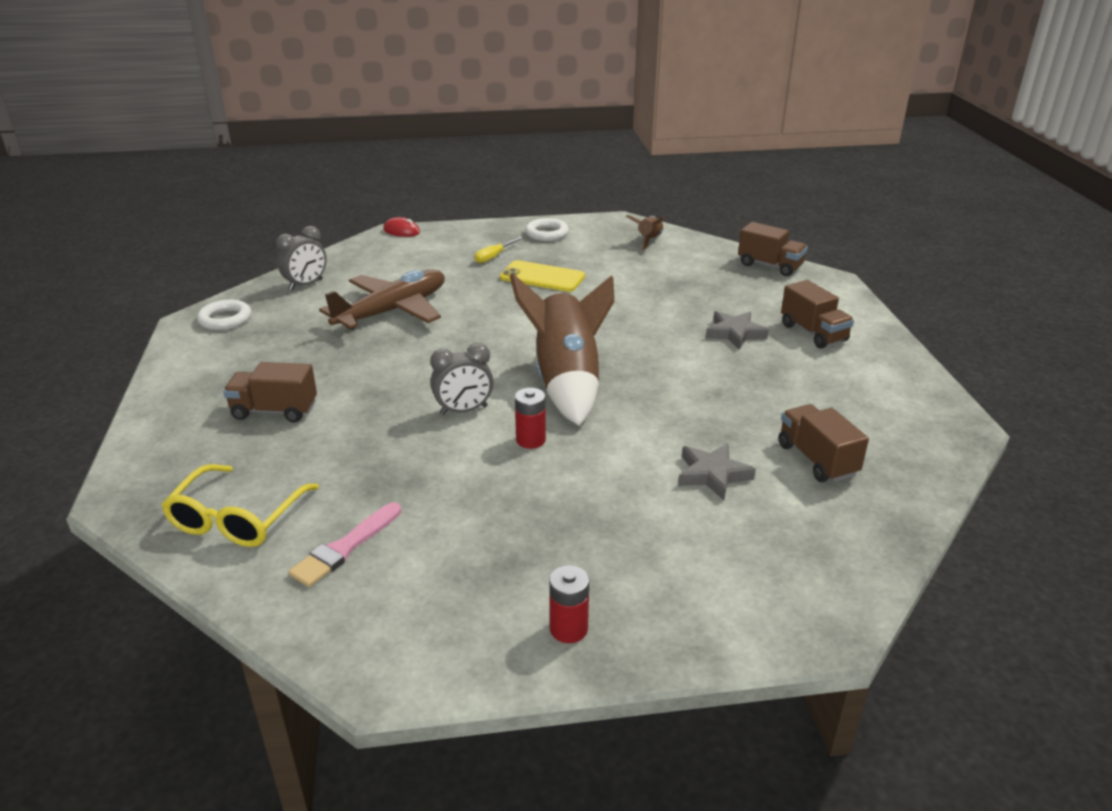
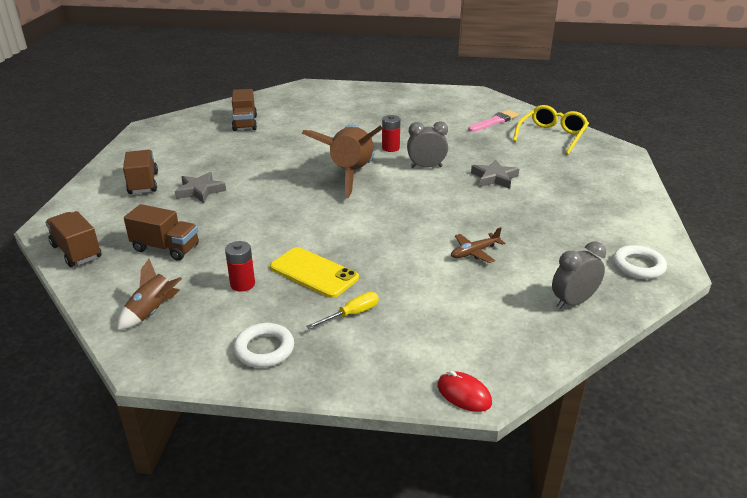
camera: 165 degrees left, 0 degrees up
brown truck [223,362,317,423] -> brown truck moved to [124,204,199,261]
brown plane [319,270,445,330] -> brown plane [451,227,505,263], size x0.45
red battery [549,565,589,643] -> red battery moved to [225,241,255,292]
grey star [678,443,756,500] -> grey star moved to [471,159,519,189]

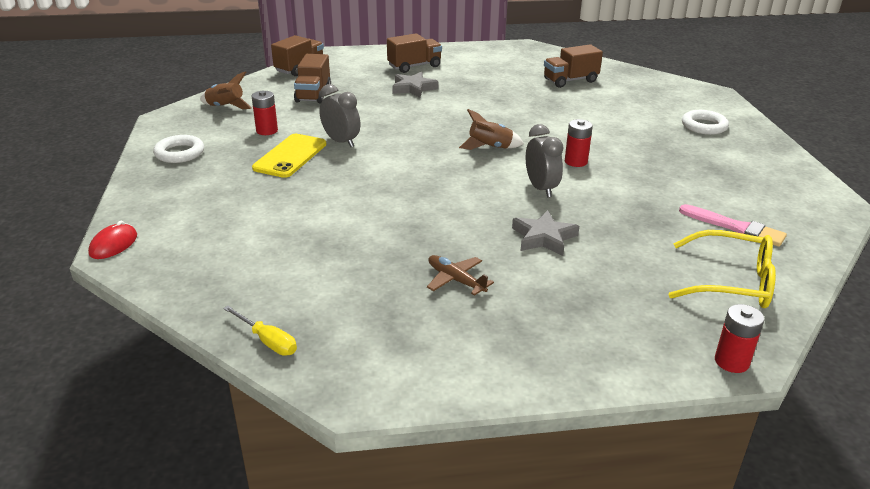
camera: 75 degrees right, 0 degrees up
brown rocket [302,125,383,198] -> brown rocket [459,109,524,150], size x0.47
yellow screwdriver [306,292,379,329] -> yellow screwdriver moved to [223,306,297,356]
brown plane [451,227,505,263] -> brown plane moved to [427,255,494,296]
grey clock [552,241,606,309] -> grey clock moved to [320,84,360,147]
white ring [613,245,667,279] -> white ring moved to [682,110,729,135]
none -> red battery [715,304,764,373]

